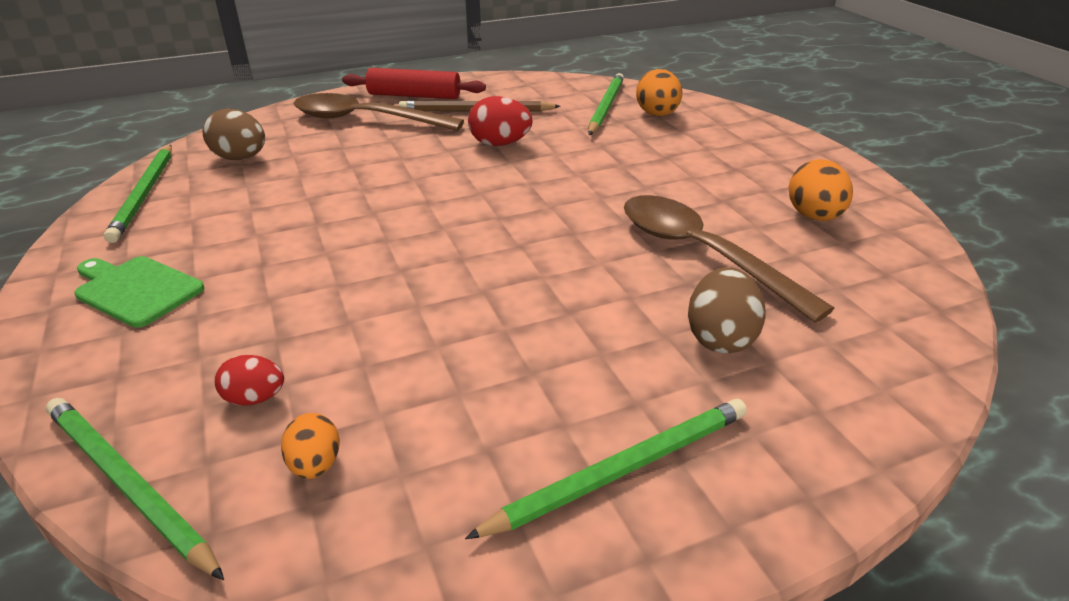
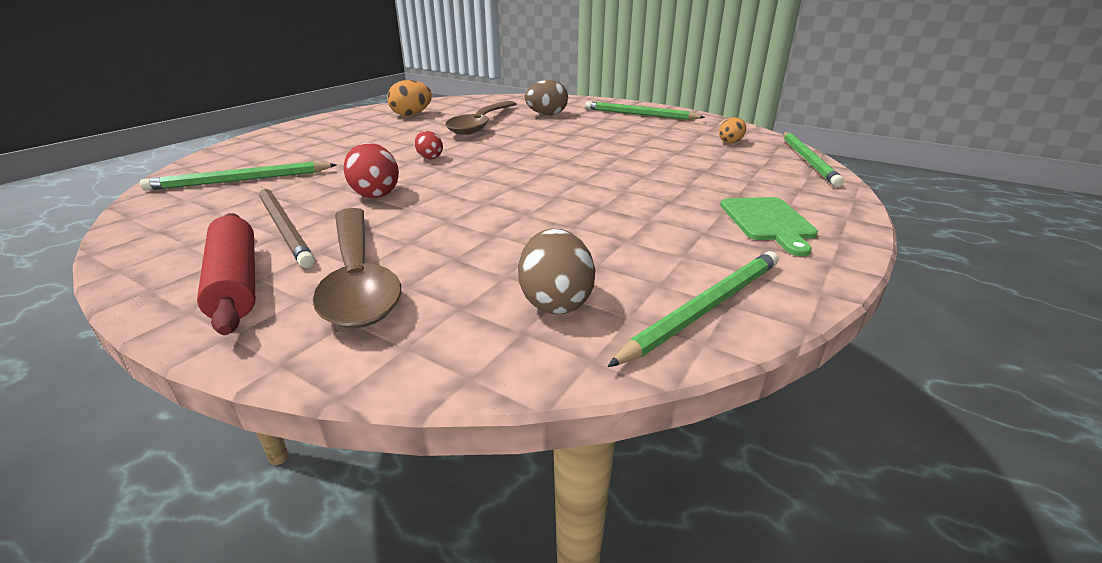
camera: 125 degrees left, 5 degrees down
red egg [215,355,284,406] -> red egg moved to [415,131,443,160]
orange egg [636,69,682,116] -> none

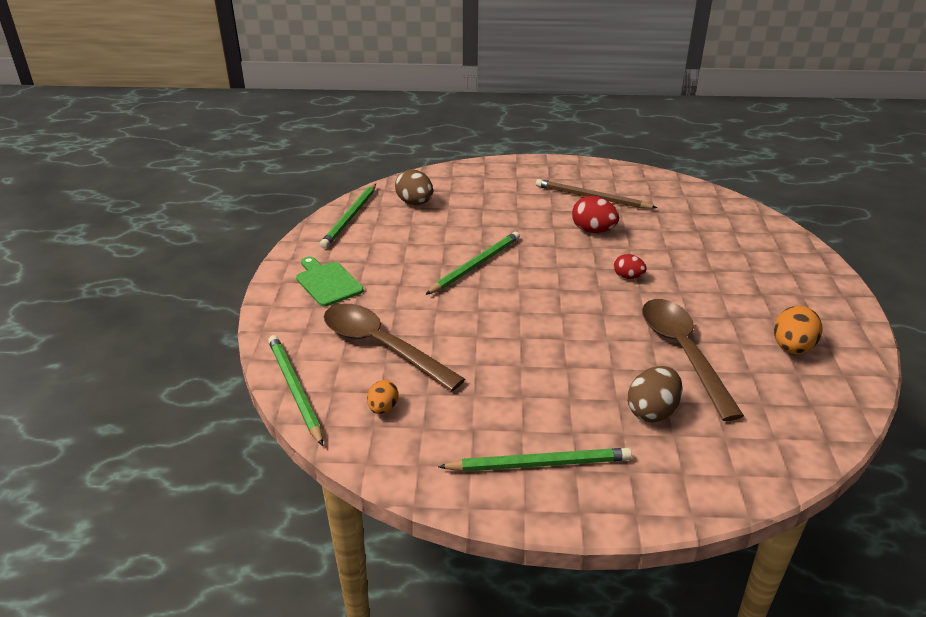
camera: 150 degrees right, 5 degrees up
green pencil [140,162,337,191] -> green pencil moved to [425,232,520,295]
red rolling pin [197,213,255,335] -> none
brown spoon [312,208,401,328] -> brown spoon moved to [324,304,465,391]

